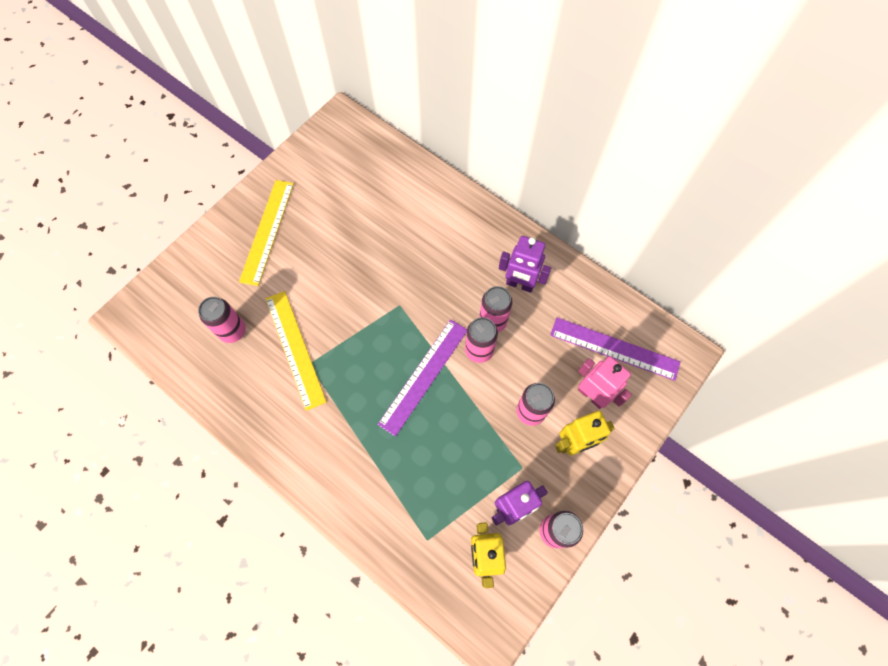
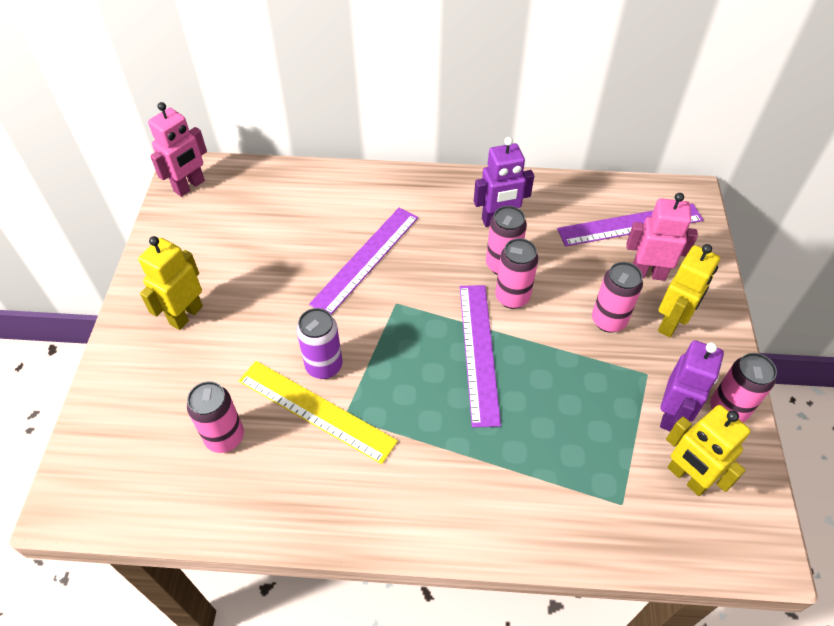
camera: 35 degrees left, 15 degrees down
yellow ruler [239,180,294,286] -> yellow robot [138,236,203,330]
none -> pink robot [148,102,207,197]
none -> purple can [297,308,342,379]
none -> purple ruler [309,208,418,315]

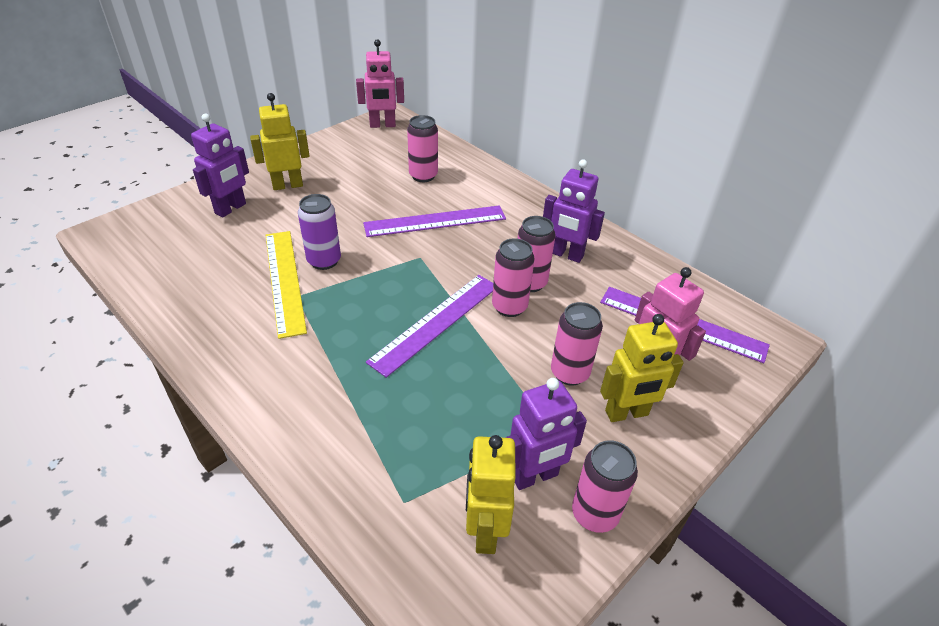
camera: 40 degrees right, 10 degrees down
pink can [187,381,244,453] -> pink can moved to [407,115,438,182]
none -> purple robot [191,114,249,217]

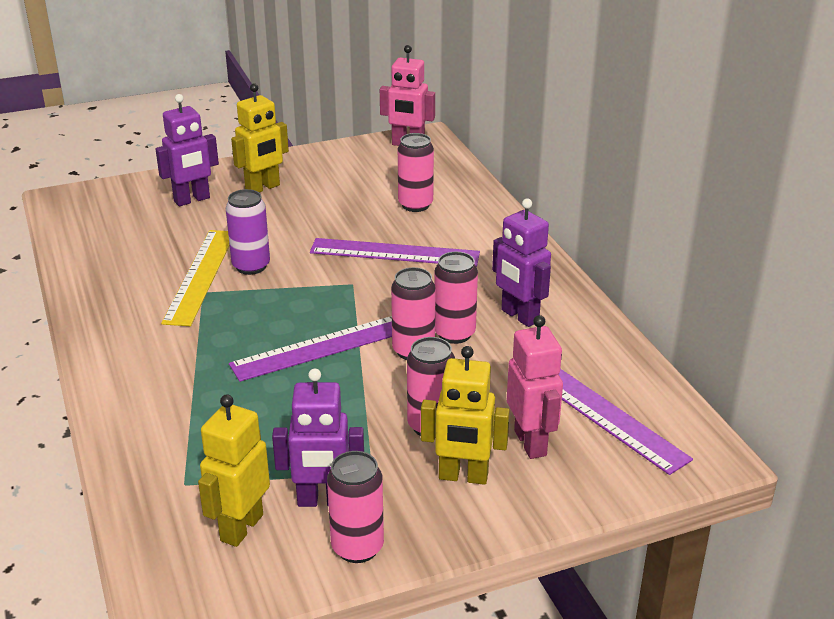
camera: 25 degrees right, 10 degrees down
yellow robot [250,93,310,190] -> yellow robot turned 135 degrees clockwise [231,83,289,193]

